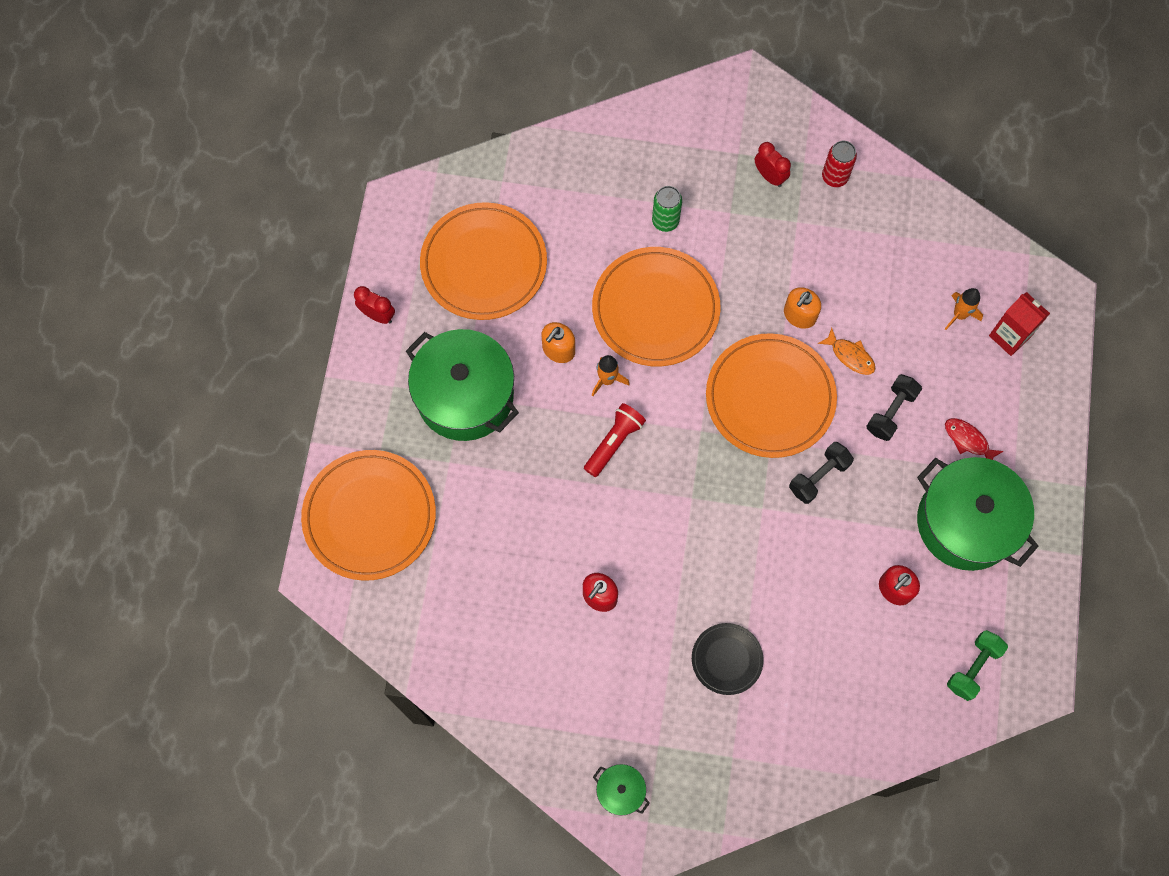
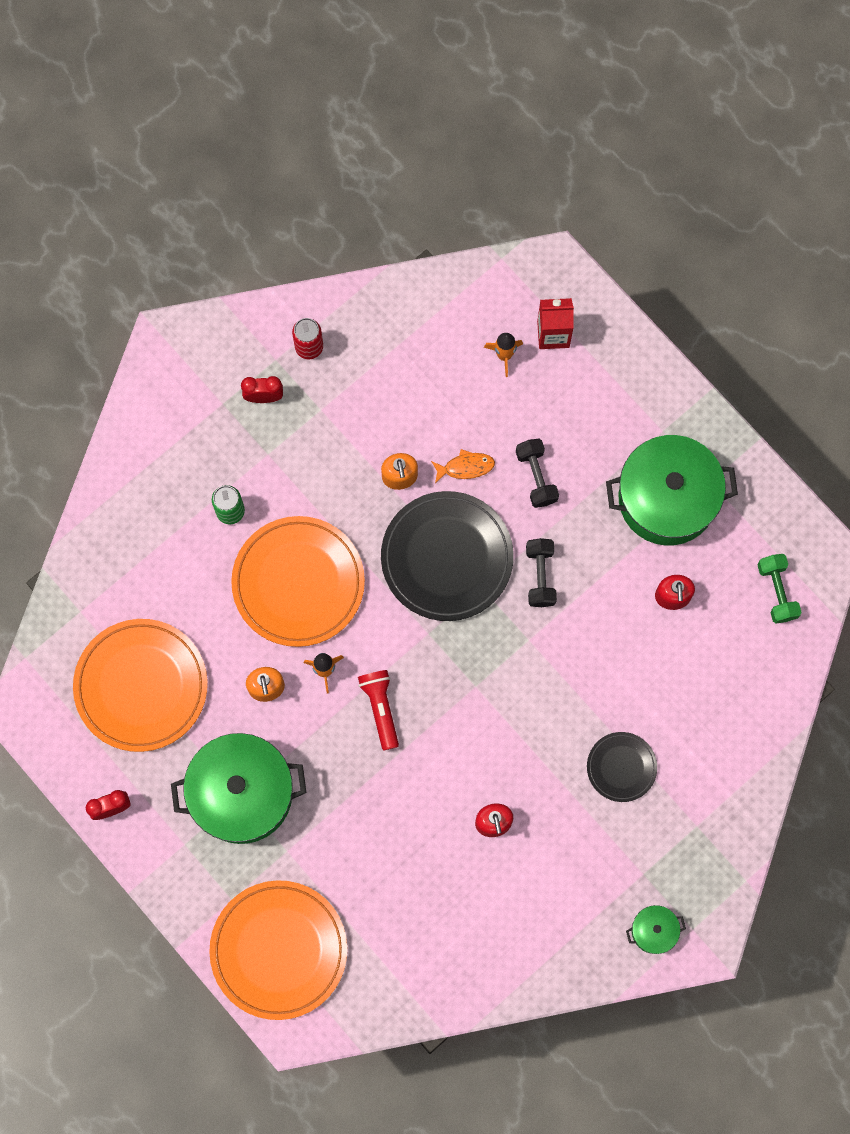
camera: 50 degrees left, 5 degrees up
orange plate [706,333,837,458] -> black plate [381,491,514,621]
red fish [945,418,1004,460] -> none

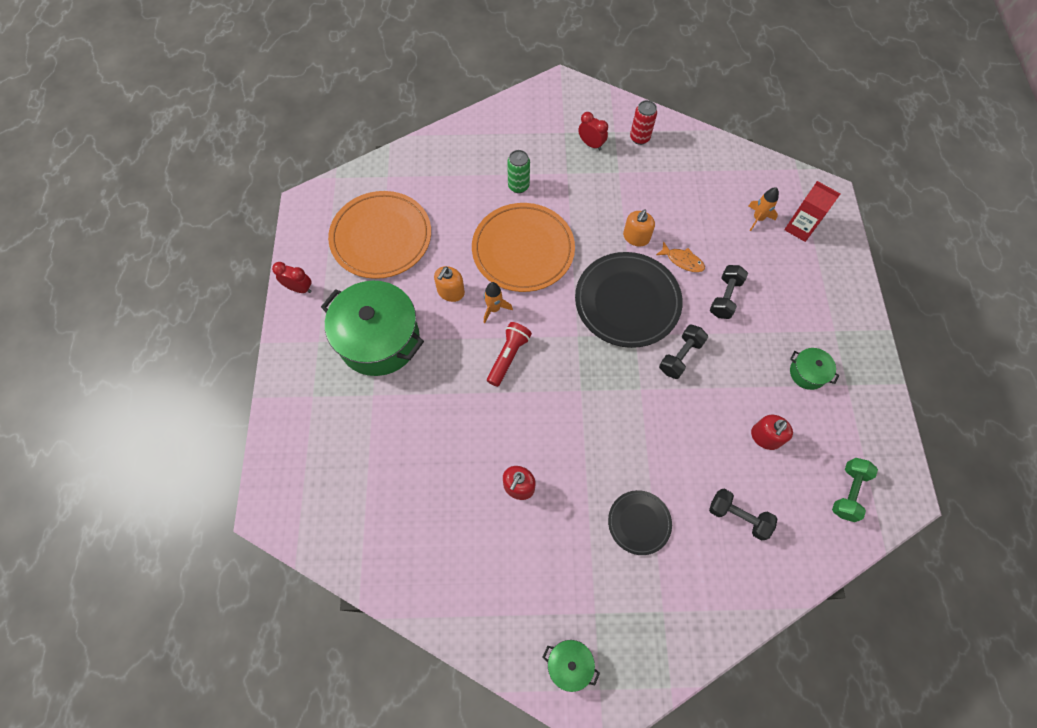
camera: 40 degrees right, 10 degrees down
orange plate [209,880,347,1020] -> none
green pot [606,435,738,545] -> green pot [790,348,839,390], size x0.44
none -> black dumbbell [709,489,777,541]

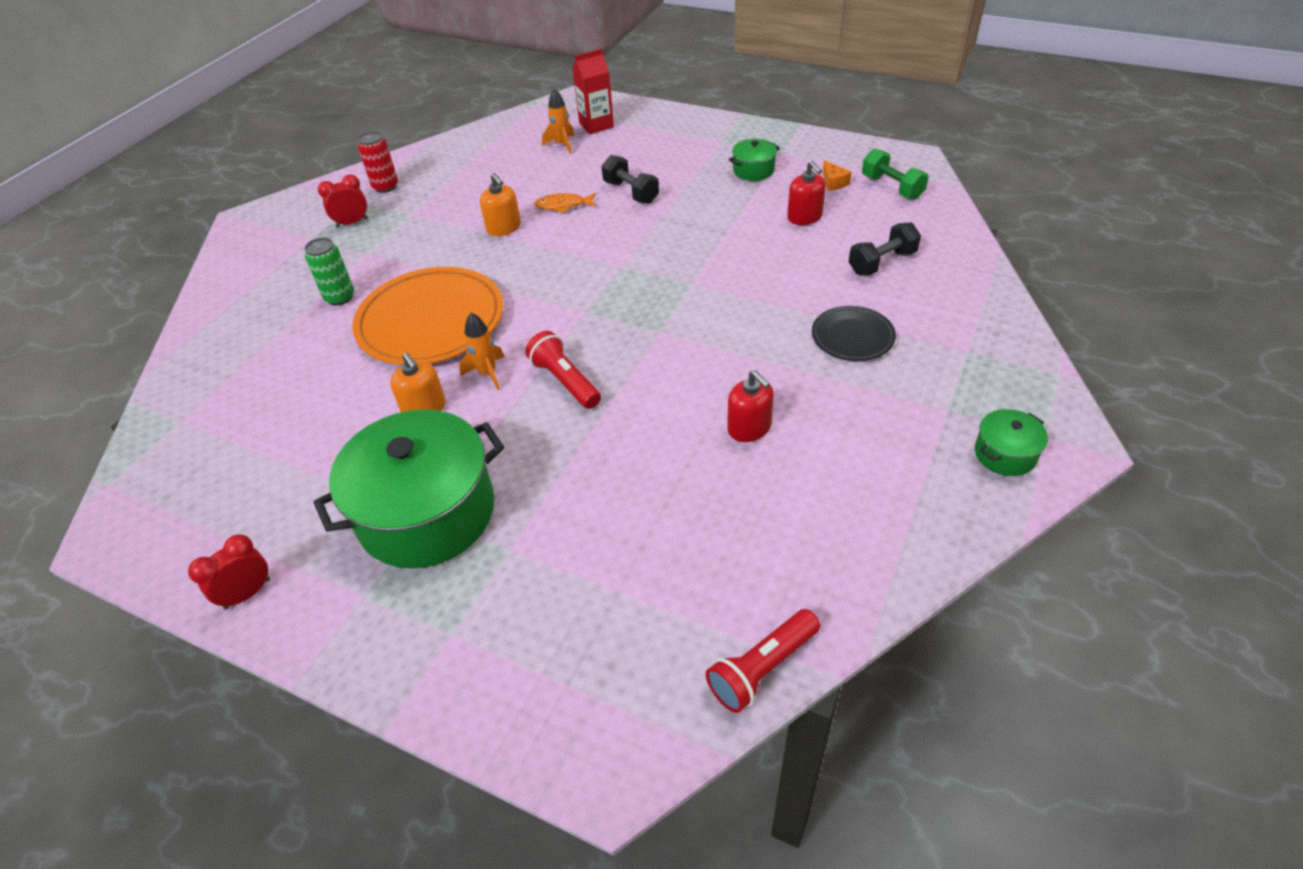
camera: 60 degrees left, 20 degrees down
orange plate [328,191,431,279] -> none
black plate [575,252,683,348] -> none
orange fish [656,241,705,272] -> orange fish turned 150 degrees counterclockwise [534,193,596,213]
black dumbbell [659,324,708,379] -> none
none -> red flashlight [706,609,820,713]
none -> orange cheese [823,160,852,191]

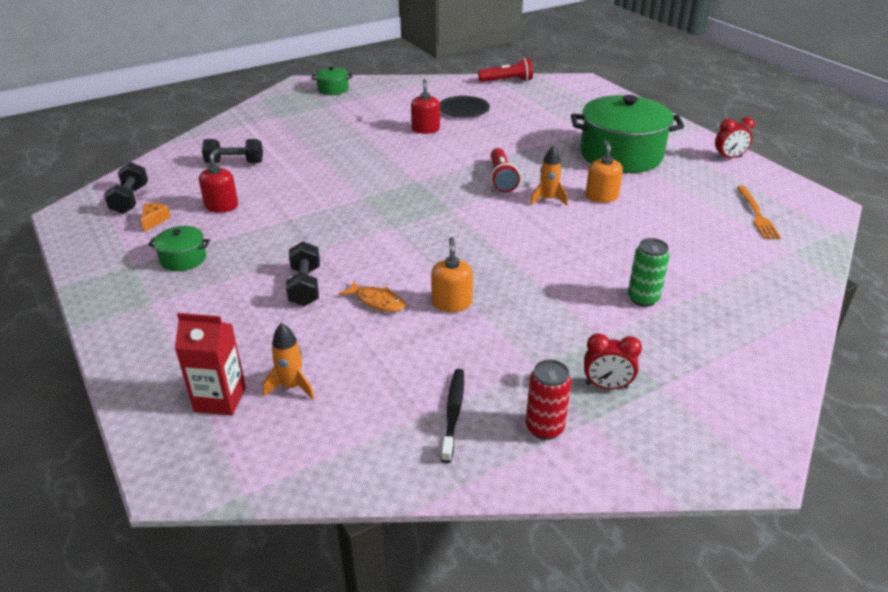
camera: 150 degrees left, 10 degrees down
orange plate [352,267,504,365] -> none
black plate [812,306,896,361] -> black plate moved to [440,96,490,118]
green dumbbell [862,149,929,200] -> black dumbbell [104,162,148,214]
none -> black toothbrush [441,369,464,463]
none -> orange fork [737,186,781,239]

